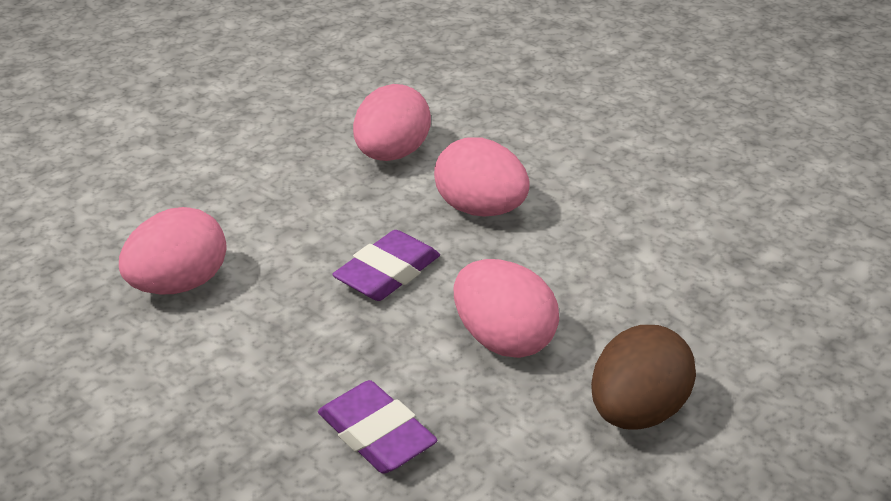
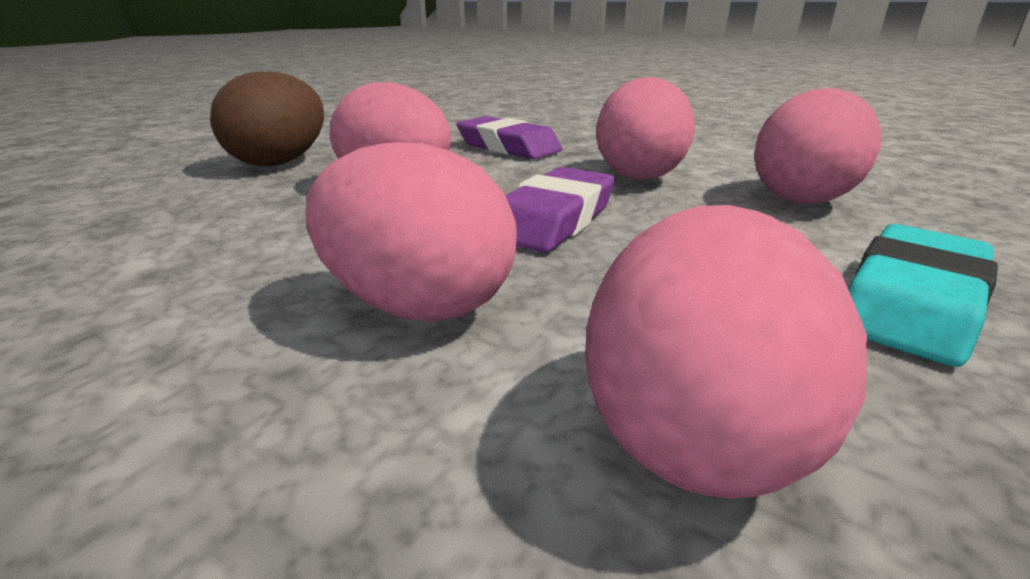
camera: 170 degrees right, 10 degrees down
none -> pink egg [596,77,695,180]
none -> turquoise eraser [848,224,998,367]

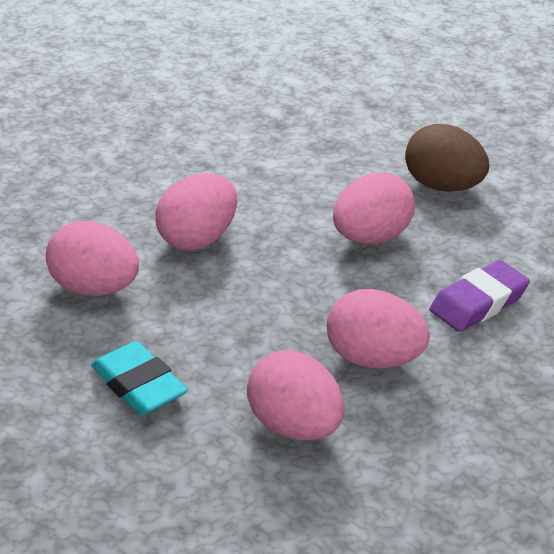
camera: 100 degrees right, 10 degrees up
purple eraser [506,167,615,253] -> none

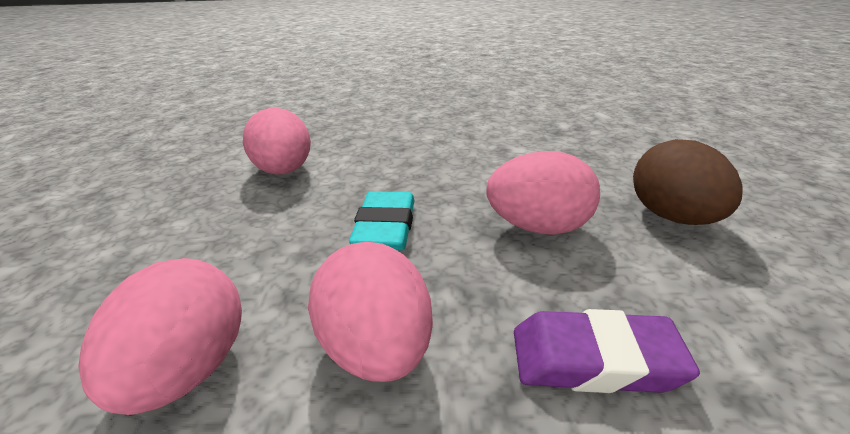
camera: 45 degrees right, 5 degrees down
turquoise eraser [91,341,188,415] -> turquoise eraser moved to [349,191,415,250]
pink egg [155,173,237,250] -> none

